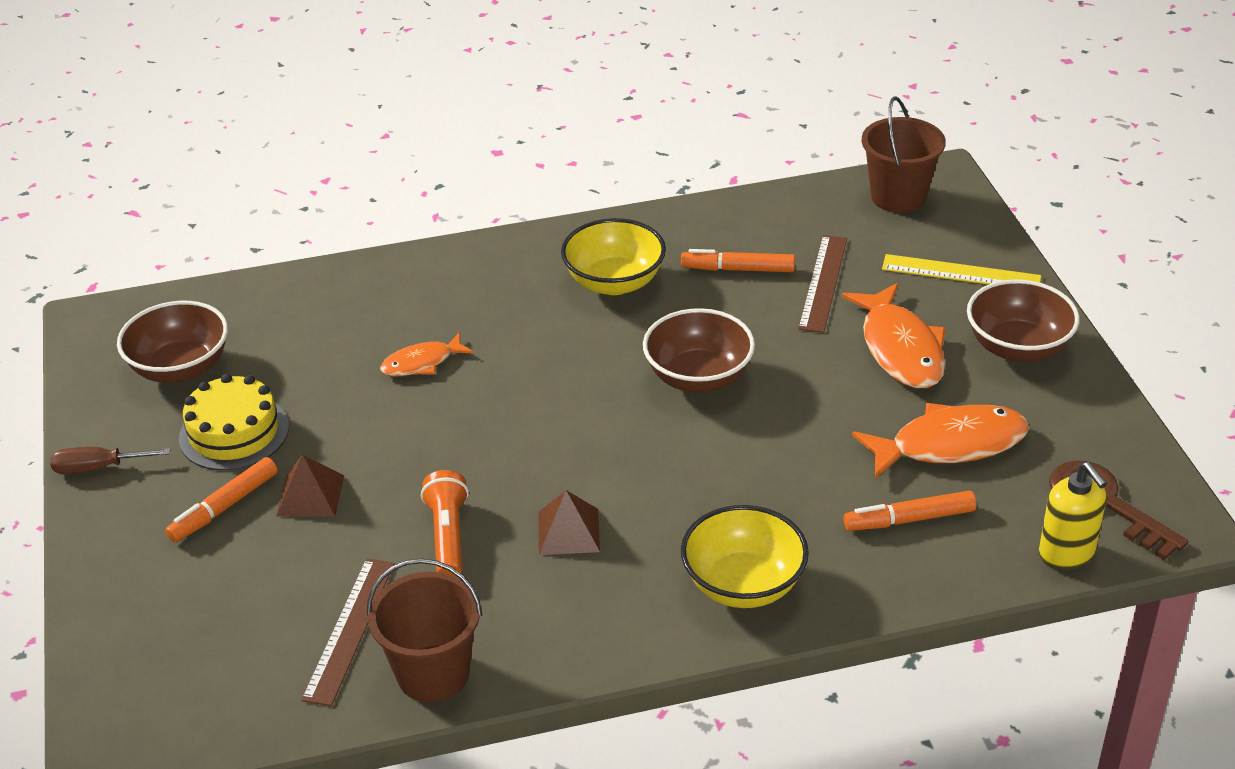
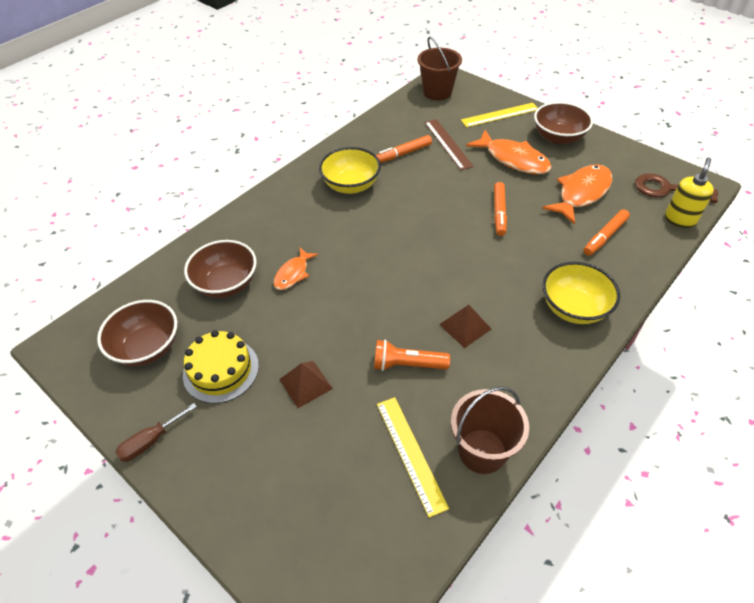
camera: 35 degrees left, 10 degrees up
orange marker [165,457,277,542] -> orange marker moved to [494,182,507,236]
brown ruler [301,558,395,706] -> yellow ruler [377,397,449,518]
orange flashlight [421,470,469,578] -> orange flashlight turned 45 degrees counterclockwise [374,340,450,371]
brown bowl [643,308,755,393] -> brown bowl moved to [184,240,257,298]
yellow soap dispenser [1039,462,1107,570] -> yellow soap dispenser turned 90 degrees counterclockwise [665,158,714,228]

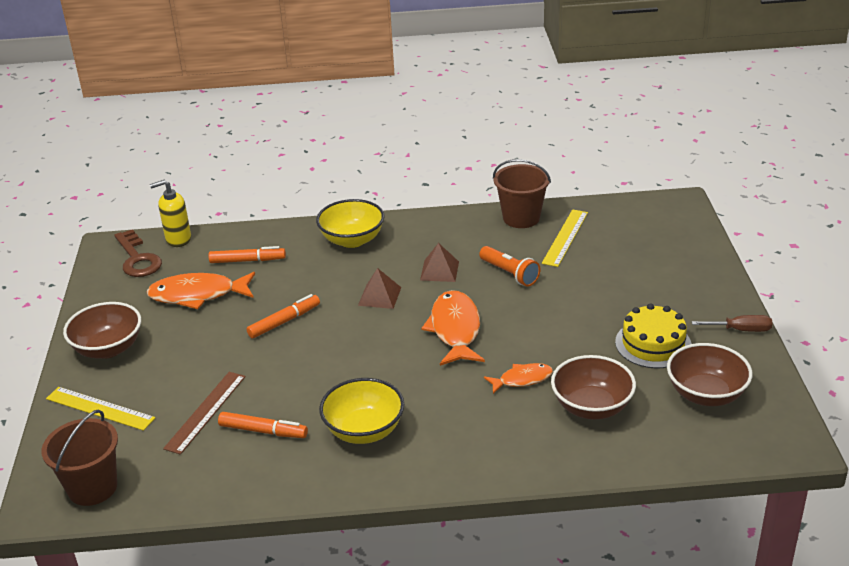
camera: 135 degrees left, 15 degrees down
brown pyramid [279,361,333,408] -> brown pyramid moved to [358,268,401,309]
orange fish [466,130,552,175] -> orange fish moved to [421,290,485,366]

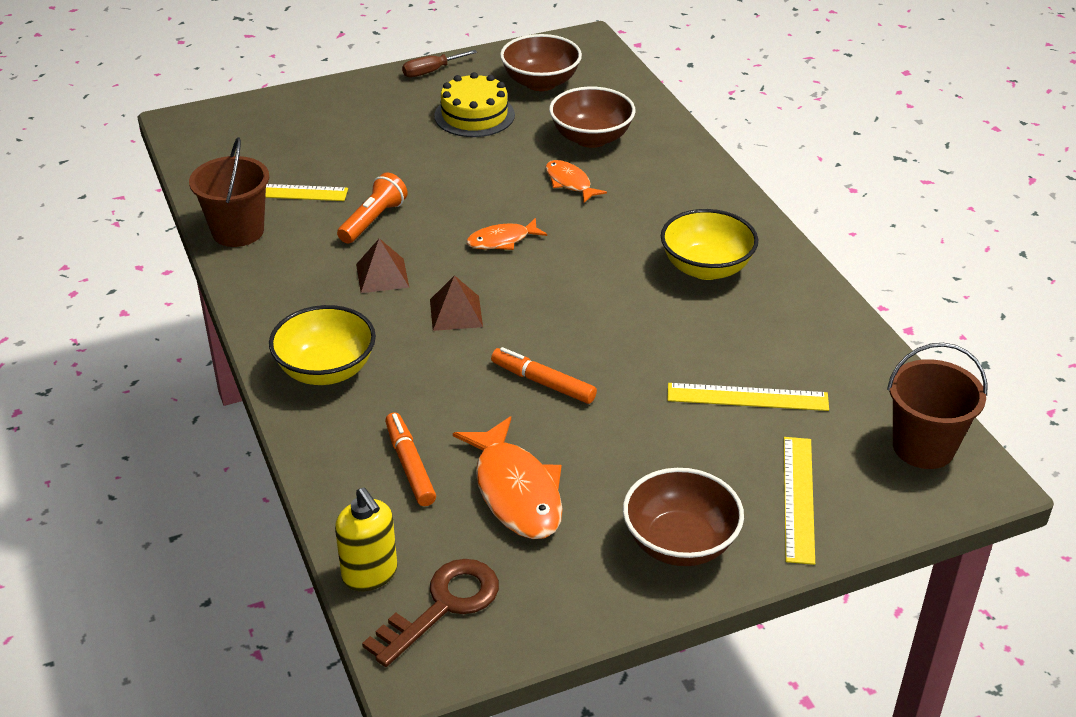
camera: 110 degrees left, 5 degrees up
brown ruler [163,372,246,455] -> yellow ruler [667,383,829,411]
orange marker [218,412,308,438] -> none
orange fish [421,290,485,366] -> orange fish [466,218,547,250], size x0.57
brown screwdriver [692,315,772,332] -> brown screwdriver turned 105 degrees counterclockwise [402,50,477,77]

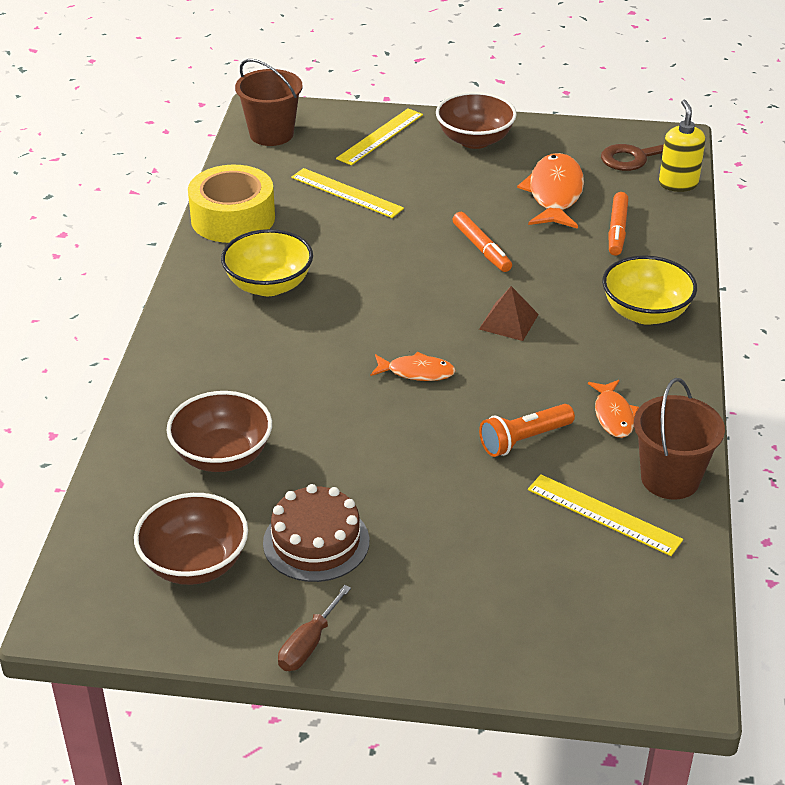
camera: 150 degrees left, 0 degrees up
brown pyramid [356,238,409,293] -> none
brown screwdriver [402,50,477,77] -> brown screwdriver turned 120 degrees clockwise [278,585,351,671]
yellow cake [434,72,515,137] -> brown cake [263,484,369,582]
orange fish [545,160,607,203] -> orange fish moved to [588,380,639,438]
none -> yellow tape [188,165,275,243]

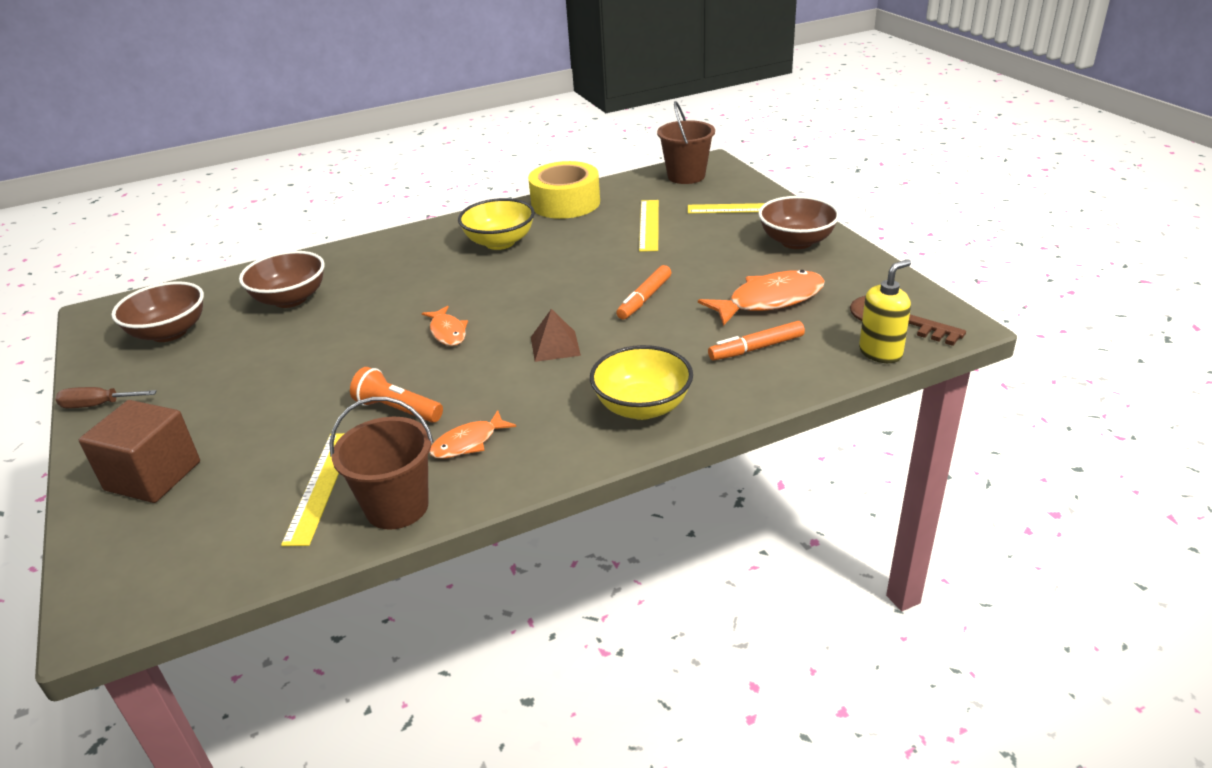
camera: 60 degrees right, 5 degrees down
brown cake [263,484,369,582] -> none
none -> brown cube [79,400,200,503]

